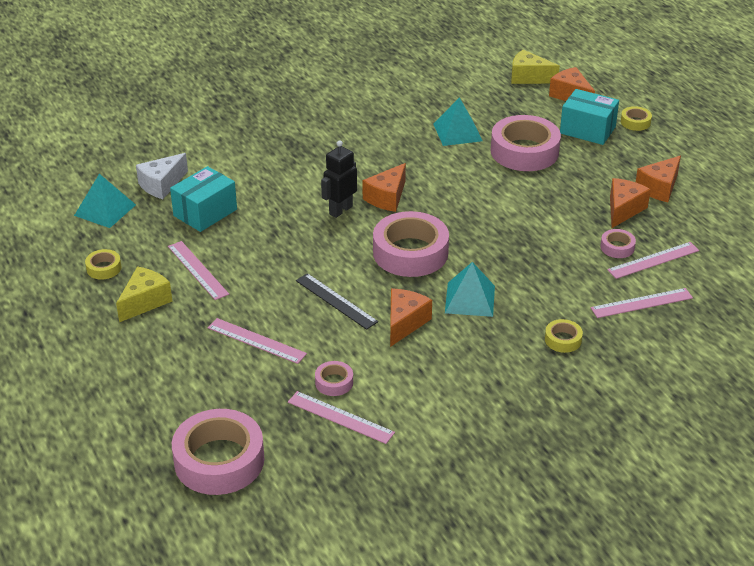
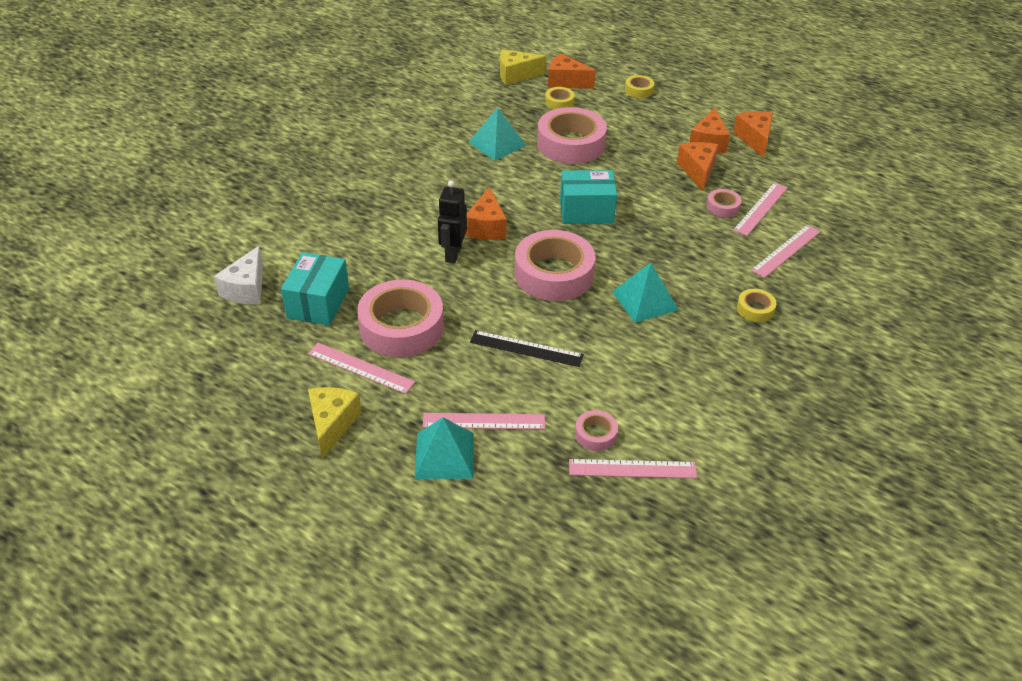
camera: 30 degrees left, 5 degrees up
turquoise pyramid [74,174,136,228] -> turquoise pyramid moved to [415,417,474,479]
yellow tape [85,249,122,280] -> yellow tape moved to [545,87,575,110]
pink tape [172,409,264,495] -> pink tape moved to [357,279,444,357]
orange cheese [390,289,432,347] -> orange cheese moved to [733,111,773,158]
turquoise box [560,89,619,145] -> turquoise box moved to [560,170,617,224]

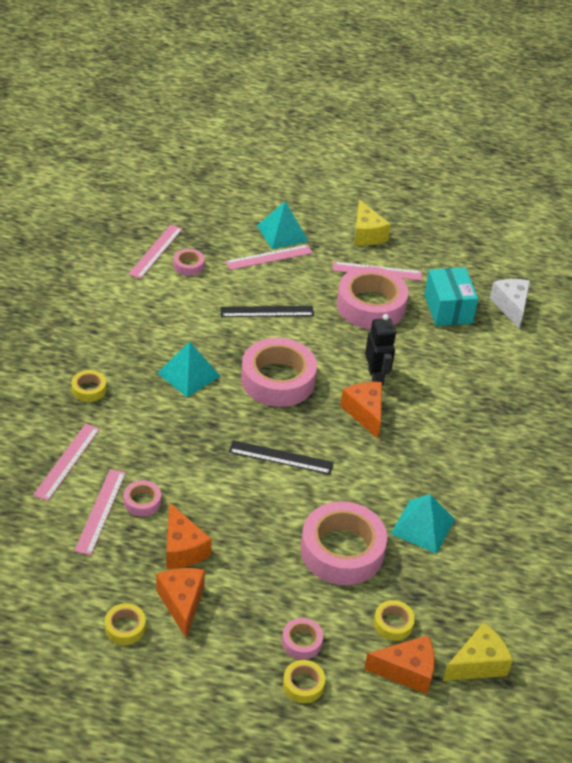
camera: 155 degrees right, 0 degrees up
turquoise box [560,170,617,224] -> black ruler [229,440,334,474]
pink ruler [569,459,697,478] -> pink ruler turned 45 degrees counterclockwise [128,225,182,279]
orange cheese [733,111,773,158] -> yellow tape [105,603,146,645]
none -> pink tape [282,618,323,660]

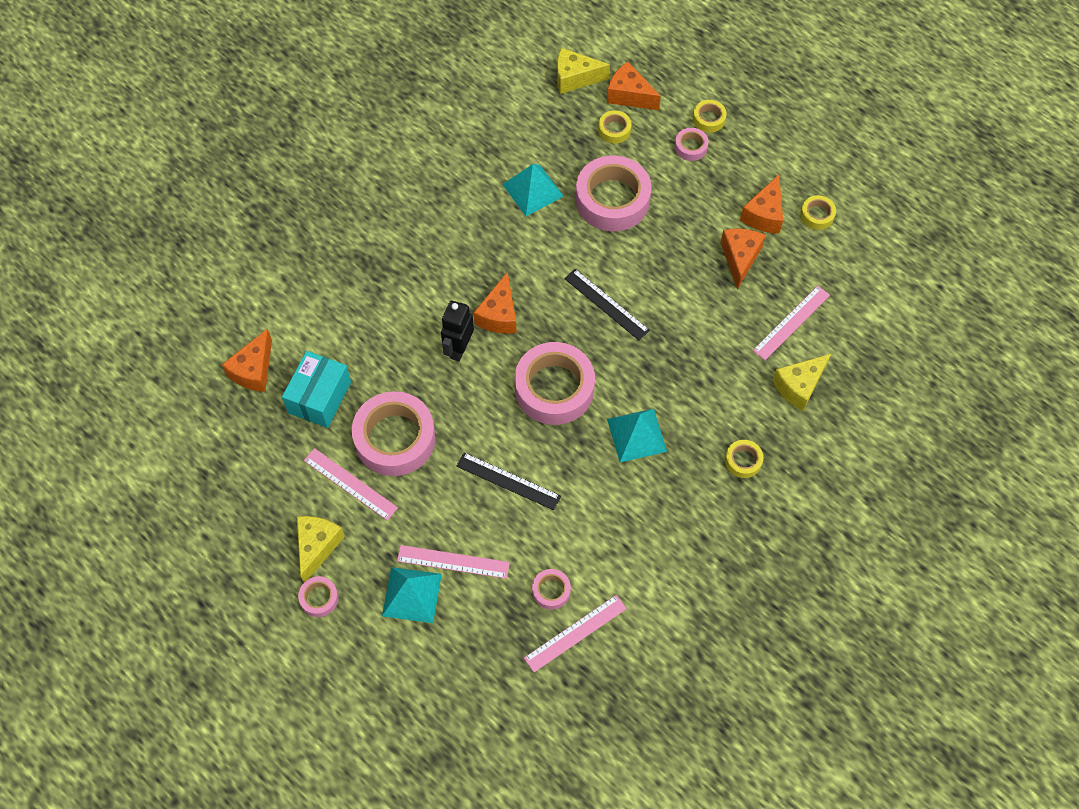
camera: 145 degrees left, 20 degrees up
pink ruler [33,424,100,501] -> yellow cheese [772,354,831,411]
pink tape [124,480,161,517] -> pink tape moved to [298,576,339,617]
white cheese [490,279,530,329] -> orange cheese [222,329,272,392]

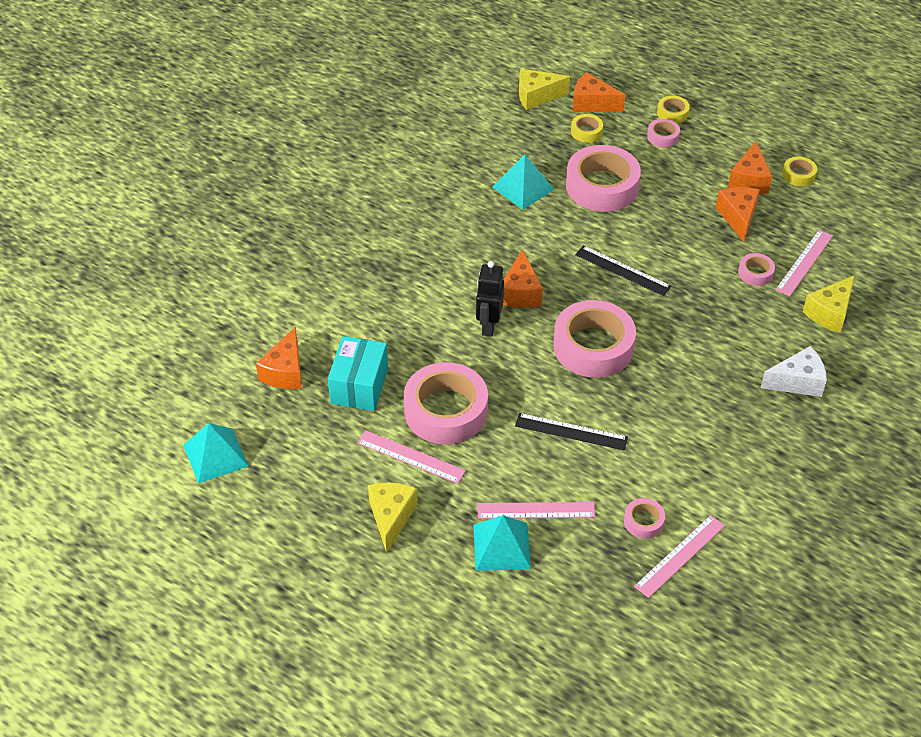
camera: 10 degrees left, 15 degrees down
pink tape [298,576,339,617] -> pink tape moved to [738,253,775,286]
turquoise pyramid [607,408,667,462] -> turquoise pyramid moved to [183,423,248,484]
yellow tape [725,440,763,478] -> white cheese [761,346,827,397]

